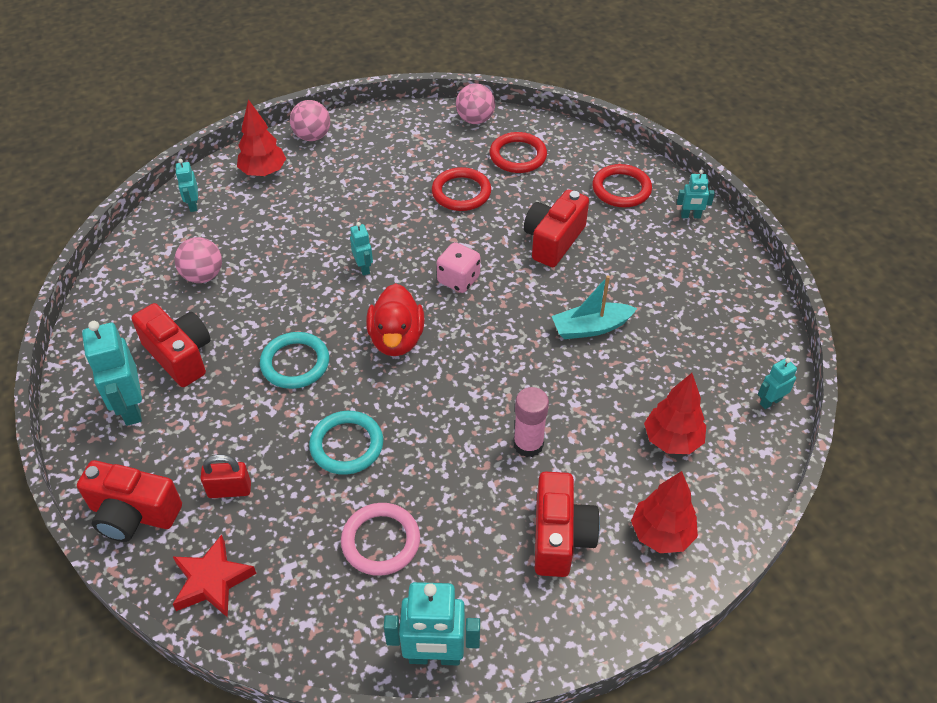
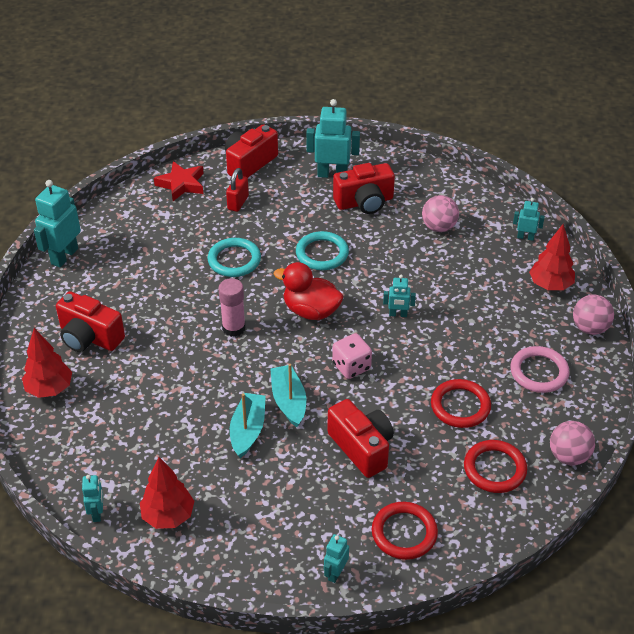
camera: 115 degrees right, 5 degrees down
pink ring [341,503,420,576] -> pink ring moved to [510,346,570,393]
pink glue stick [513,387,549,457] -> pink glue stick moved to [218,278,246,337]
red tree [644,373,706,454] -> red tree moved to [140,457,194,529]
none -> turquoise boat [270,364,306,427]

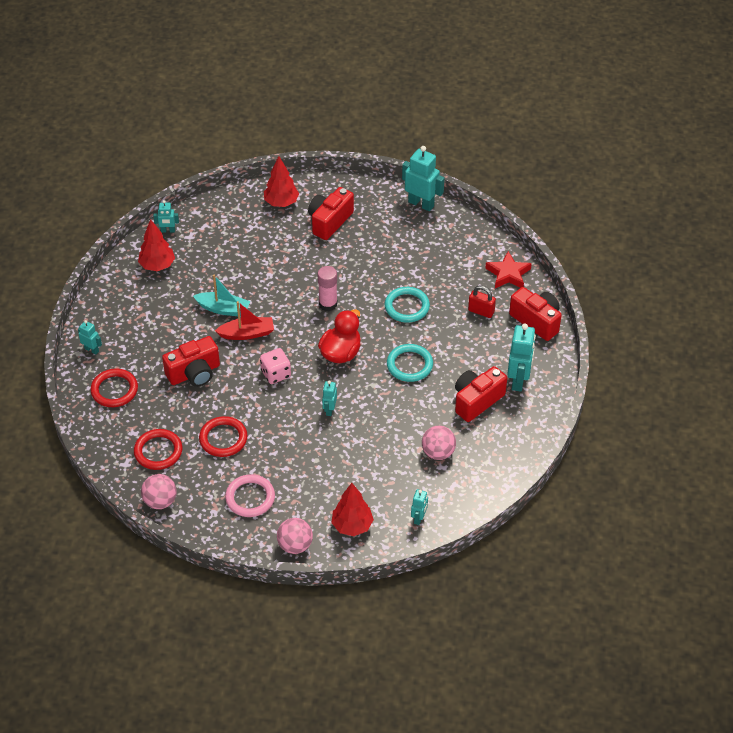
camera: 95 degrees right, 5 degrees up
turquoise boat [270,364,306,427] -> red boat [215,301,274,340]
red camera [333,163,395,214] -> red camera turned 60 degrees clockwise [455,366,507,422]

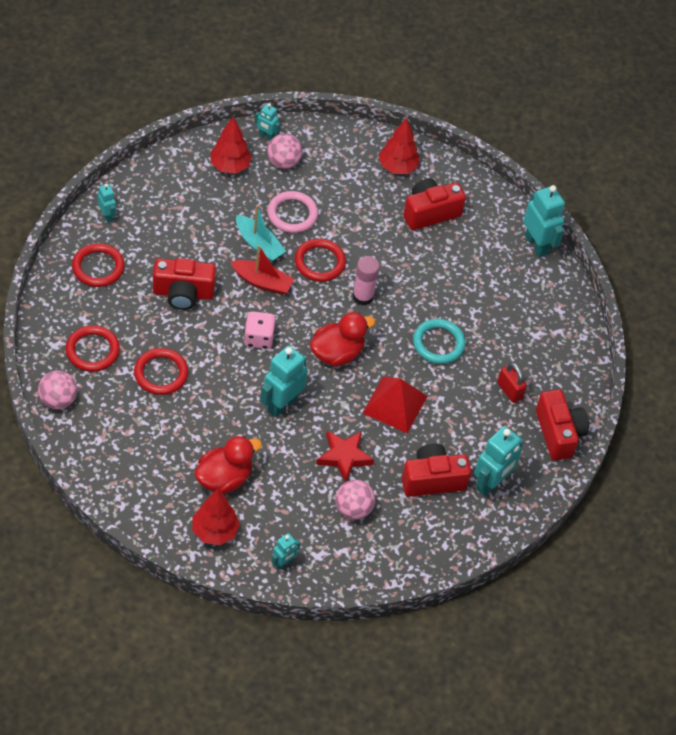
camera: 25 degrees right, 5 degrees up
pink ring [225,474,275,517] -> pink ring moved to [268,191,318,233]
pink ball [277,518,313,554] -> pink ball moved to [267,133,302,169]
turquoise robot [322,381,337,416] -> turquoise robot [260,346,308,417], size x1.87
turquoise ring [387,344,433,382] -> red pyramid [363,376,428,433]
red star [485,251,532,288] -> red star moved to [317,431,374,482]
none -> red duck [194,436,262,494]
none -> red ring [295,239,346,282]

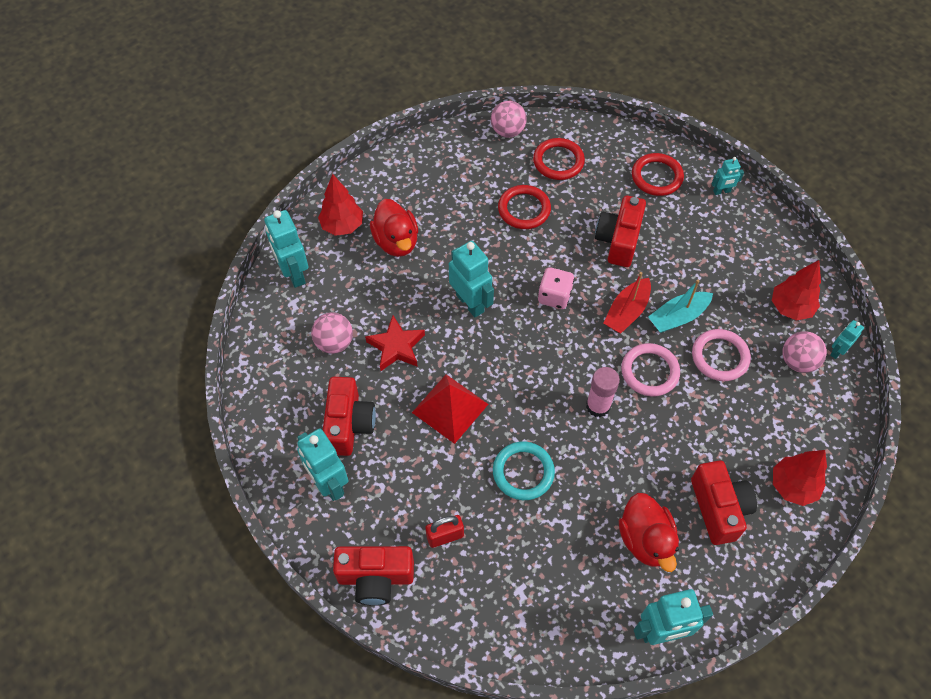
camera: 110 degrees right, 5 degrees up
turquoise robot [272,533,301,570] -> turquoise robot [264,210,308,288], size x1.87
red ring [295,239,346,282] -> pink ring [621,343,680,396]
red duck [310,312,375,367] -> red duck moved to [619,493,679,572]

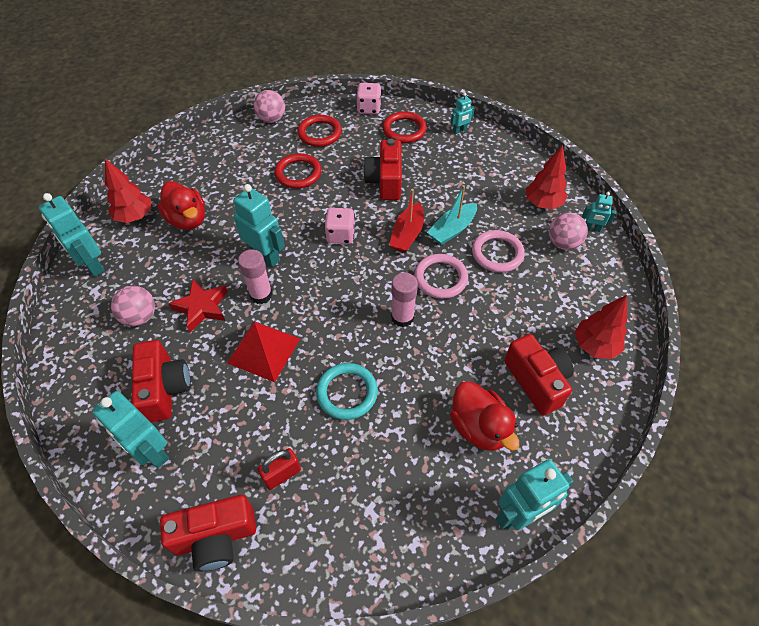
camera: 15 degrees left, 5 degrees down
turquoise robot [830,320,864,359] -> turquoise robot turned 105 degrees counterclockwise [582,192,616,232]
none -> pink glue stick [238,249,273,304]
none -> pink dice [356,83,381,114]

